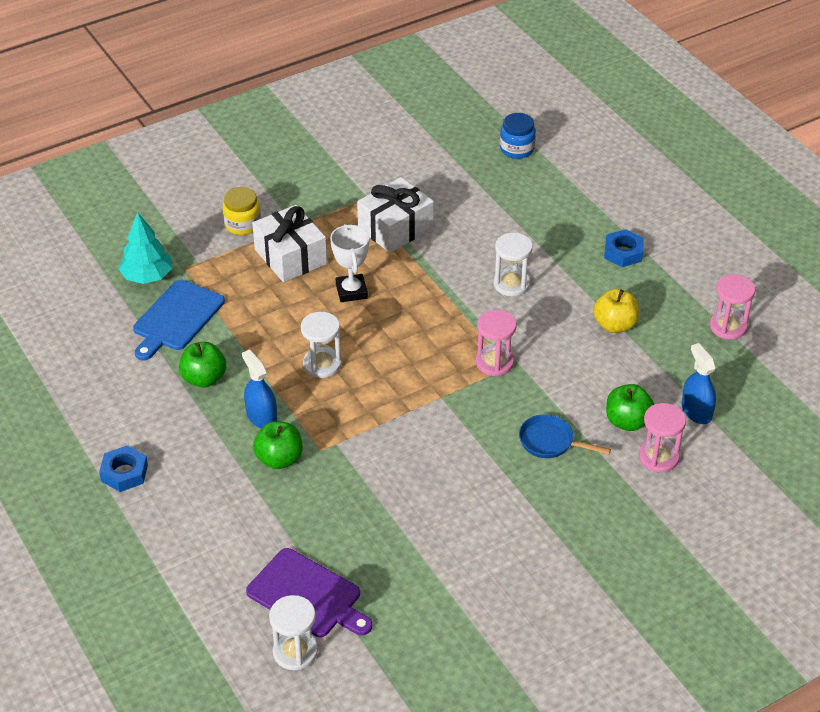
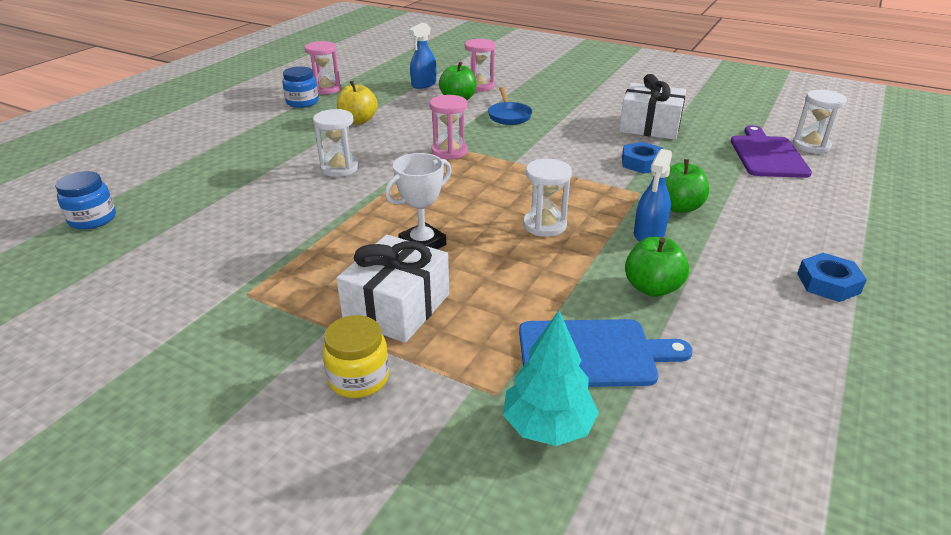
camera: 120 degrees left, 10 degrees down
white gift [357,177,434,253] -> white gift moved to [619,74,686,140]
blue nut [604,229,644,267] -> blue nut moved to [622,142,663,174]
none -> blue jar [282,66,319,108]

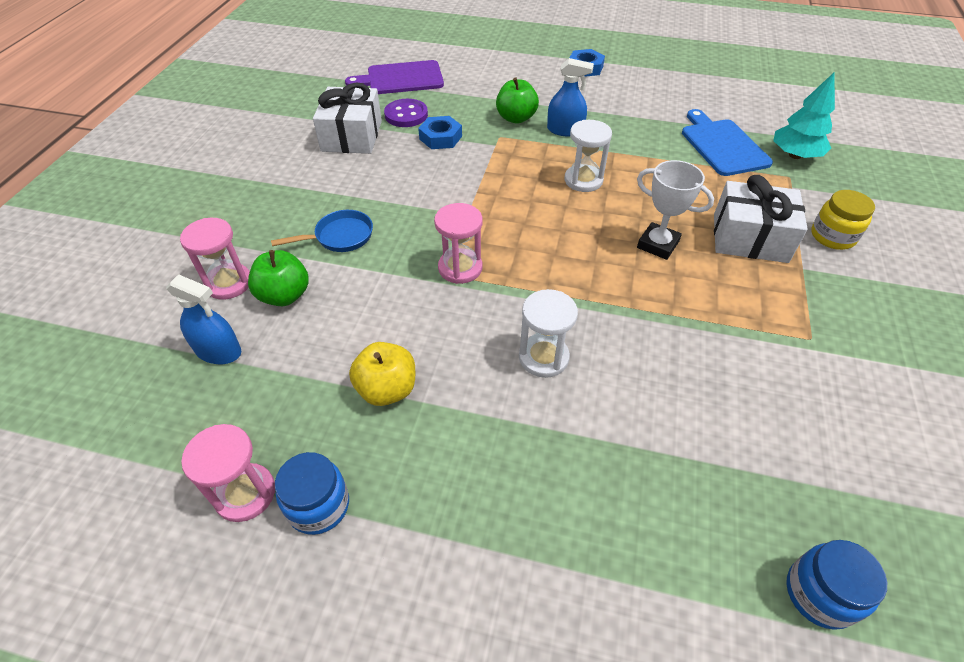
camera: 105 degrees left, 15 degrees up
green apple [625,237,689,297] -> none
white hourglass [792,90,847,153] -> none
none -> purple button [384,99,428,127]

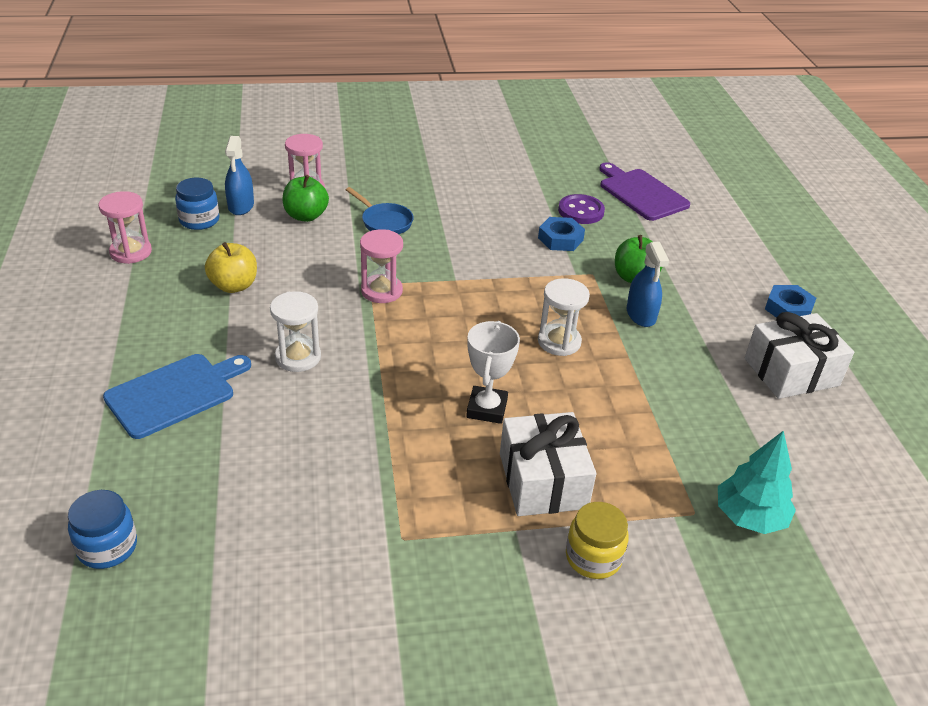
camera: 65 degrees right, 10 degrees down
blue jar [275,452,349,535] -> blue jar moved to [175,178,219,230]
white gift [313,82,382,154] -> white gift moved to [745,312,854,399]
blue cutting board [682,109,773,176] -> blue cutting board moved to [103,354,251,439]

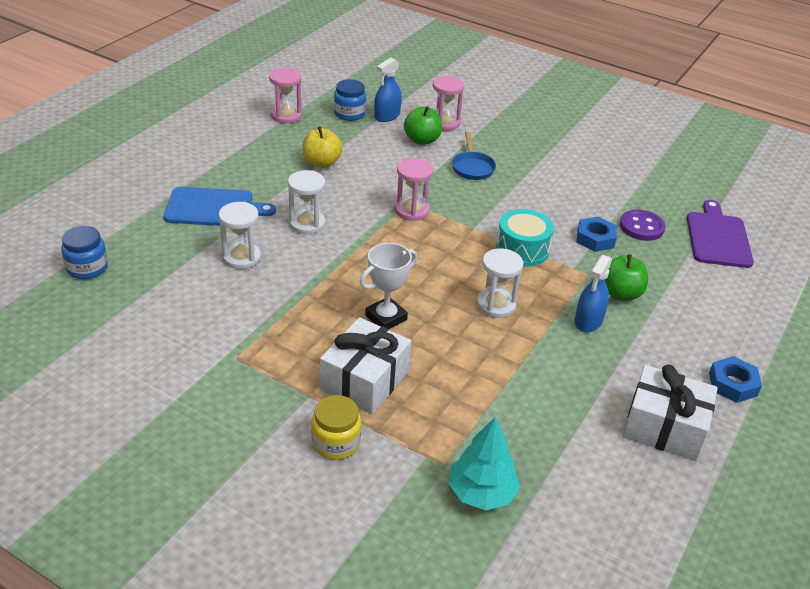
camera: 40 degrees right, 0 degrees up
none -> white hourglass [219,202,261,269]
none -> turquoise drum [496,209,554,266]

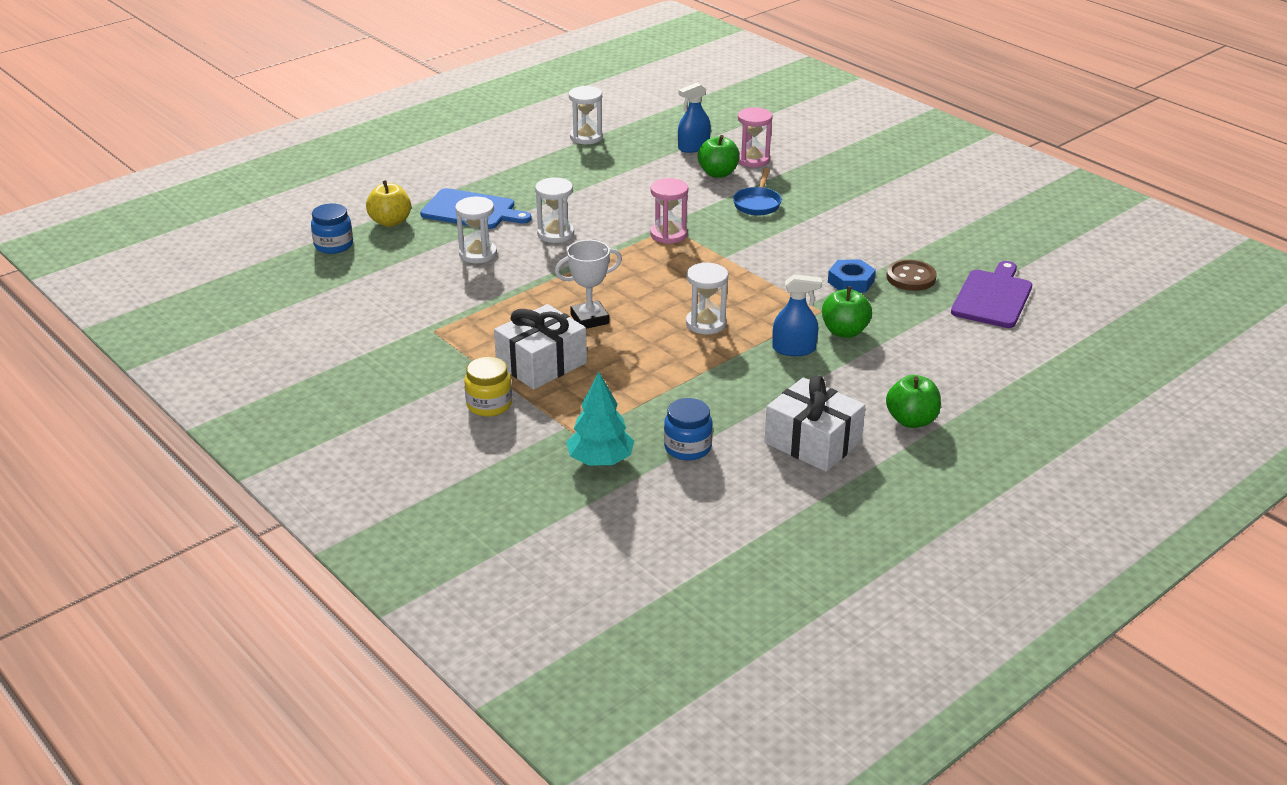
camera: 20 degrees right, 5 degrees down
pink hourglass [269,68,302,123] -> white hourglass [569,86,603,144]
yellow apple [302,126,343,168] -> yellow apple moved to [366,180,411,227]
blue jar [334,79,366,121] -> blue jar moved to [664,398,713,460]
turquoise drum [496,209,554,266] -> none
blue spray bottle [575,255,612,332] -> blue spray bottle turned 135 degrees counterclockwise [772,274,822,356]
purple button [620,210,665,241] -> brown button [886,260,937,291]
blue nut [709,356,762,403] -> green apple [886,375,941,428]

